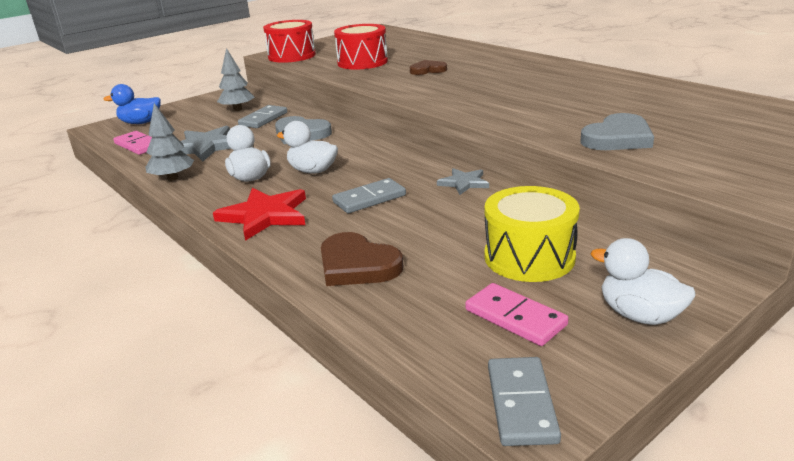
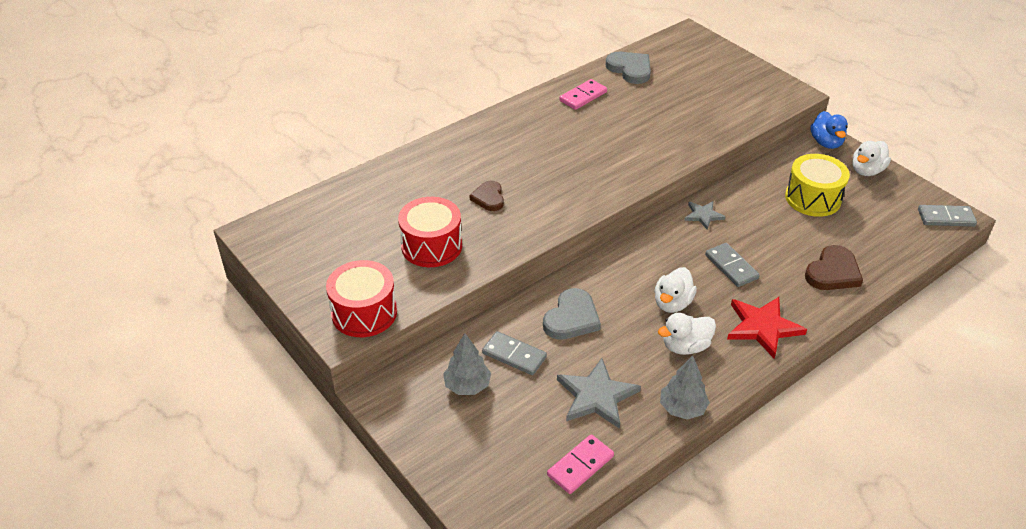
camera: 90 degrees left, 15 degrees up
blue duck [104,84,161,124] -> blue duck moved to [811,111,848,149]
pink domino [465,283,569,346] -> pink domino moved to [559,79,607,110]
grey heart [580,113,654,150] -> grey heart moved to [606,52,651,84]

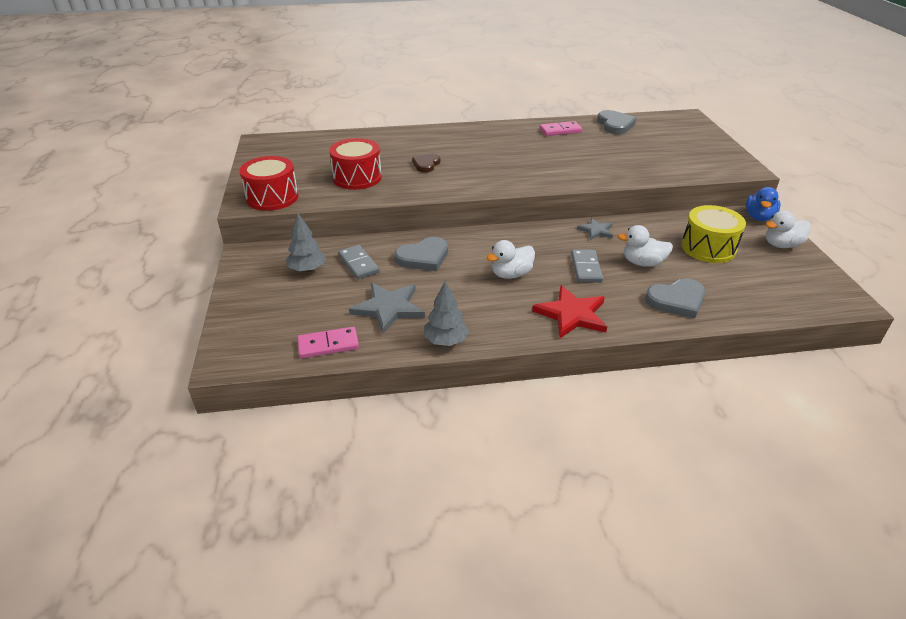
camera: 30 degrees right, 5 degrees down
white duck [658,313,716,355] -> white duck moved to [618,225,673,267]
brown heart [805,245,863,290] -> grey heart [645,278,706,319]
grey domino [918,205,977,227] -> none

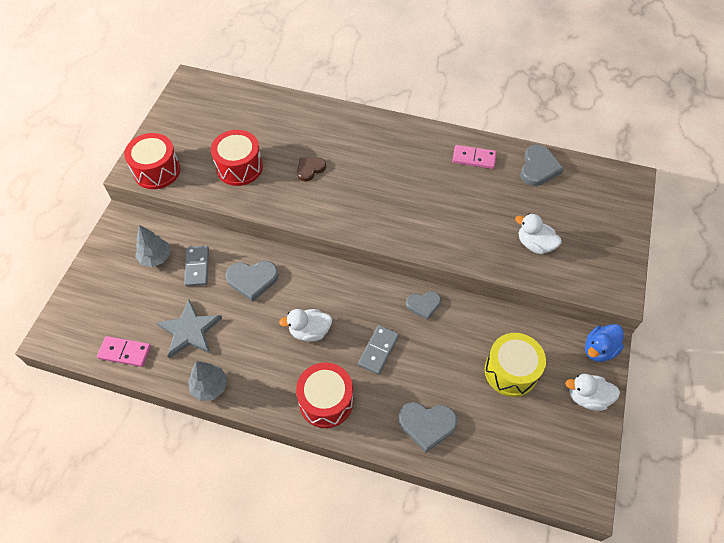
camera: 25 degrees right, 20 degrees up
red star [532,285,607,338] -> red drum [296,363,353,428]
grey star [577,218,613,240] -> grey heart [406,291,441,320]
white duck [618,225,673,267] -> white duck moved to [515,214,562,254]

